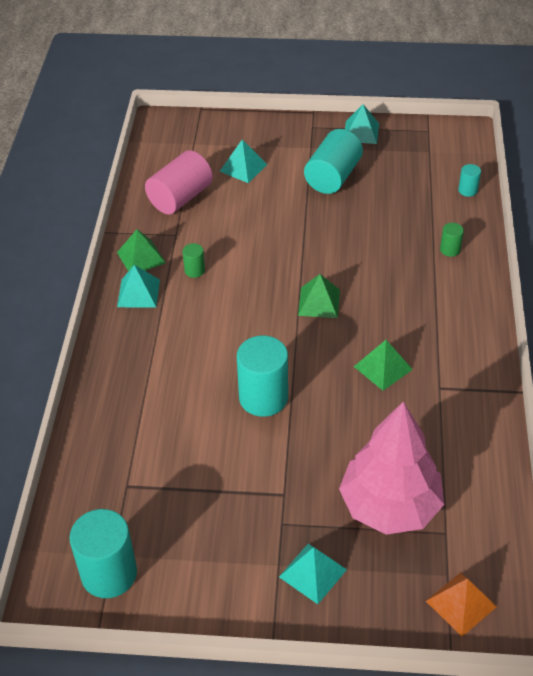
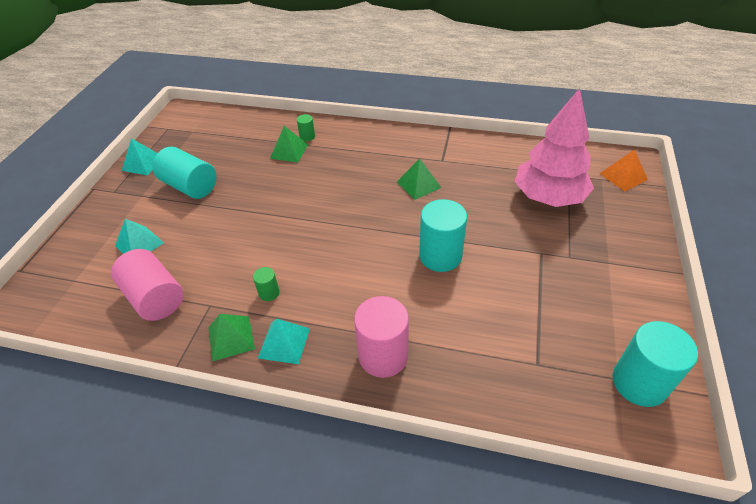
camera: 80 degrees left, 0 degrees up
turquoise pyramid [279,544,347,604] -> none
green pyramid [298,274,340,318] -> green pyramid moved to [270,126,308,163]
turquoise cylinder [458,164,481,197] -> none
none -> pink cylinder [354,296,409,378]

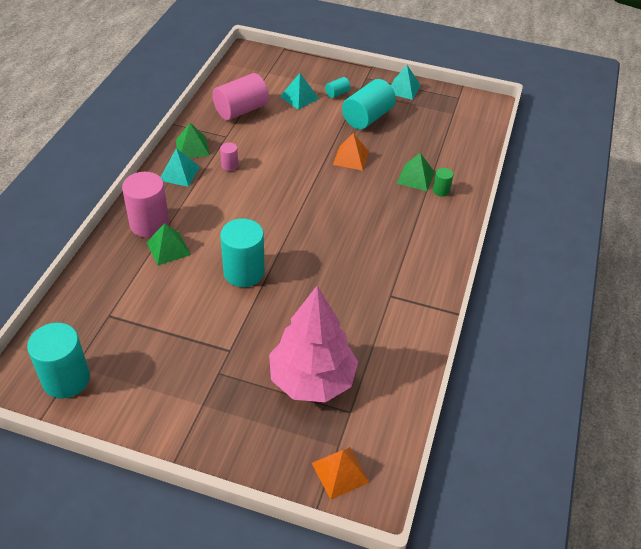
camera: 90 degrees right, 0 degrees up
green cylinder [253,267,280,301] -> pink cylinder [220,142,238,171]
green pyramid [397,159,441,200] -> green pyramid moved to [146,223,191,265]
none -> turquoise cylinder [325,77,350,98]
none -> orange pyramid [333,133,369,171]

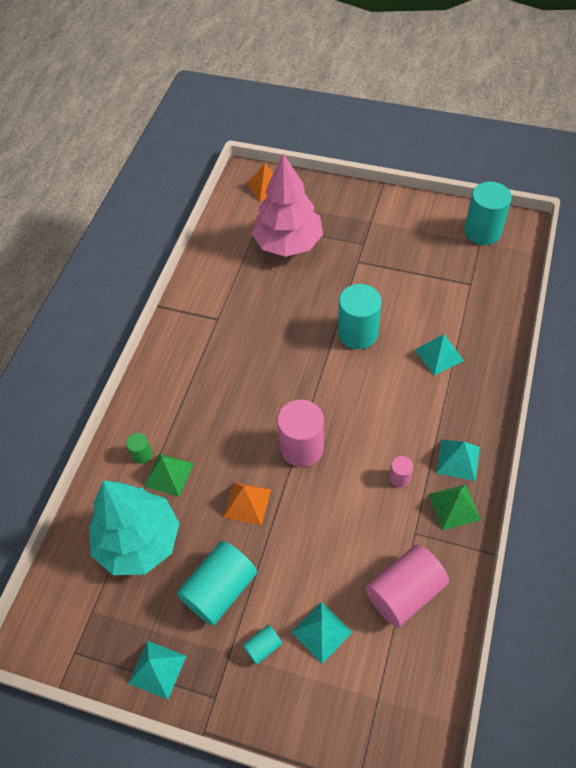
camera: 175 degrees left, 10 degrees up
pink cylinder [122,172,169,238] -> pink cylinder moved to [277,400,324,467]
green pyramid [146,223,191,265] -> turquoise pyramid [415,334,464,375]
none -> turquoise tree [89,480,180,575]

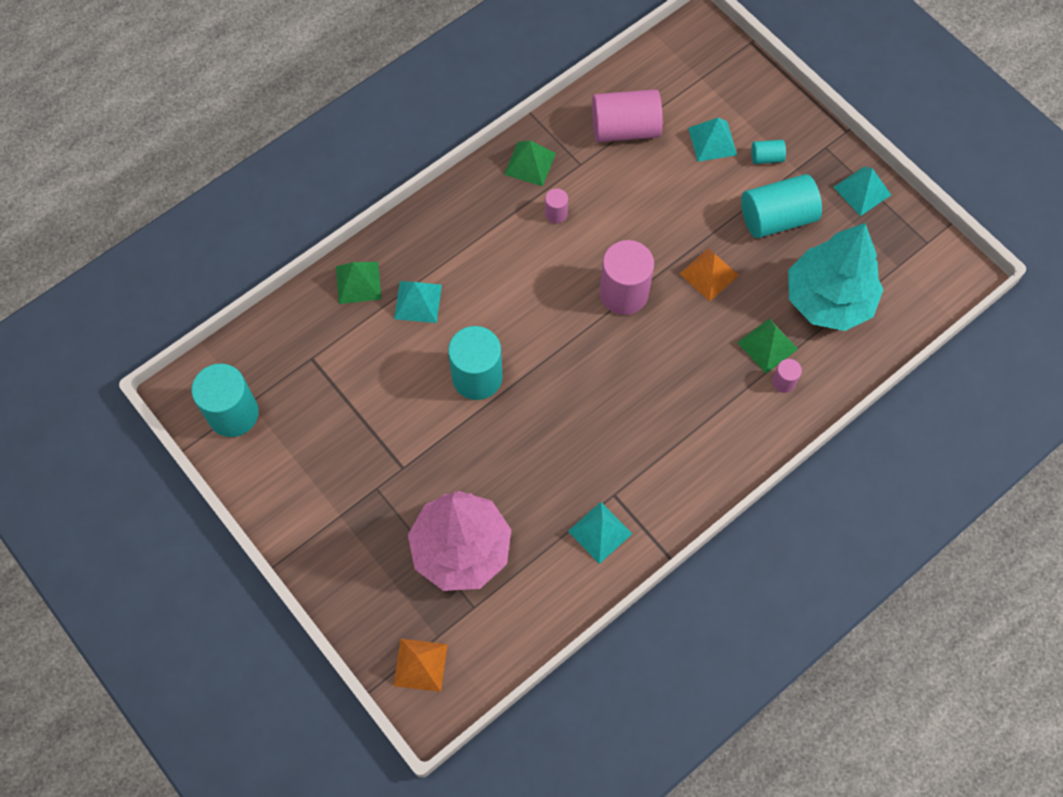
camera: 150 degrees left, 10 degrees up
green cylinder [126,433,152,464] -> pink cylinder [772,359,802,393]
turquoise pyramid [436,440,480,481] -> turquoise pyramid moved to [568,502,632,564]
none -> green pyramid [336,262,381,304]

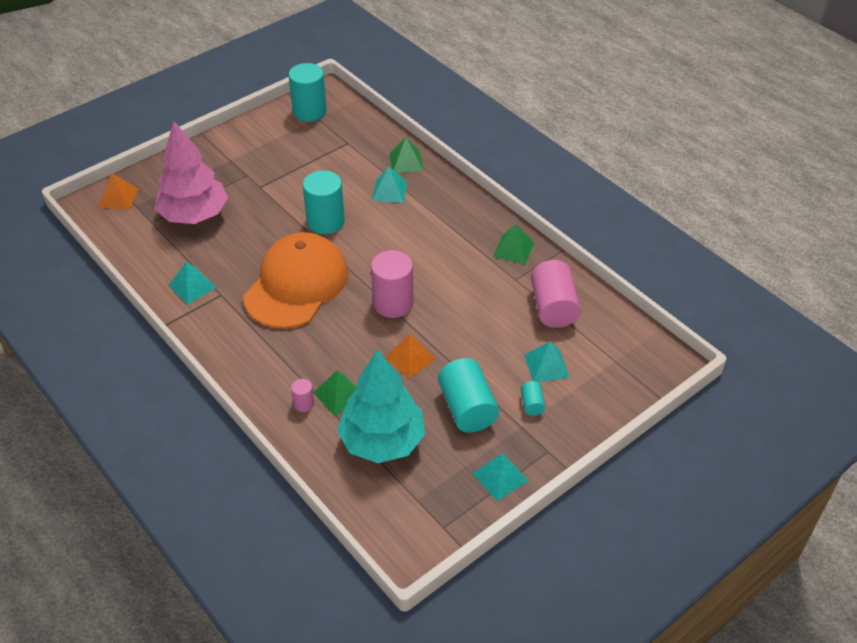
camera: 90 degrees right, 20 degrees down
pink cylinder [545,189,568,223] -> none
none -> orange cap [243,232,348,329]

